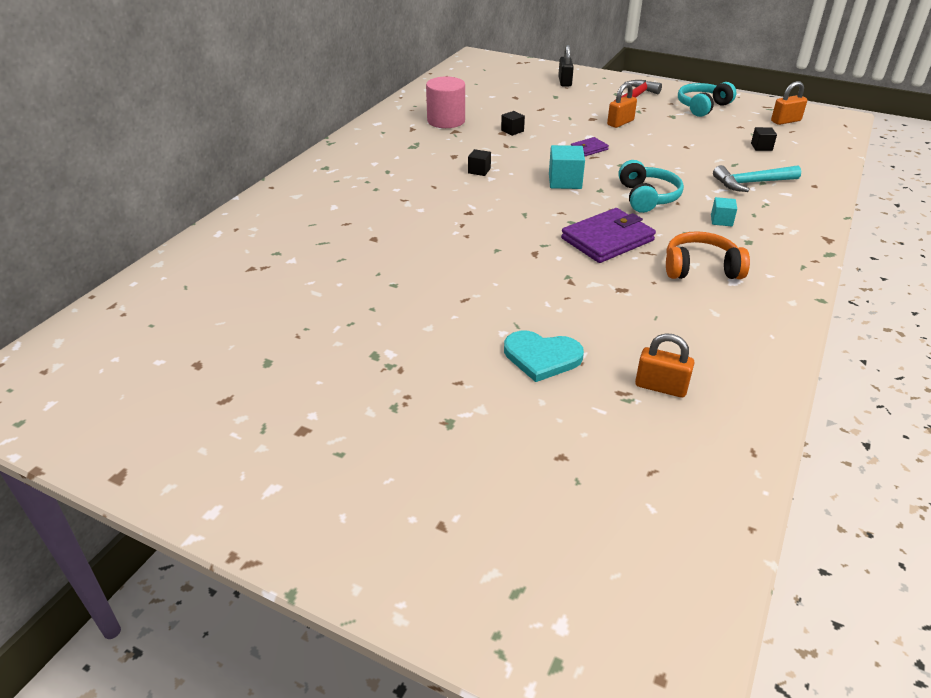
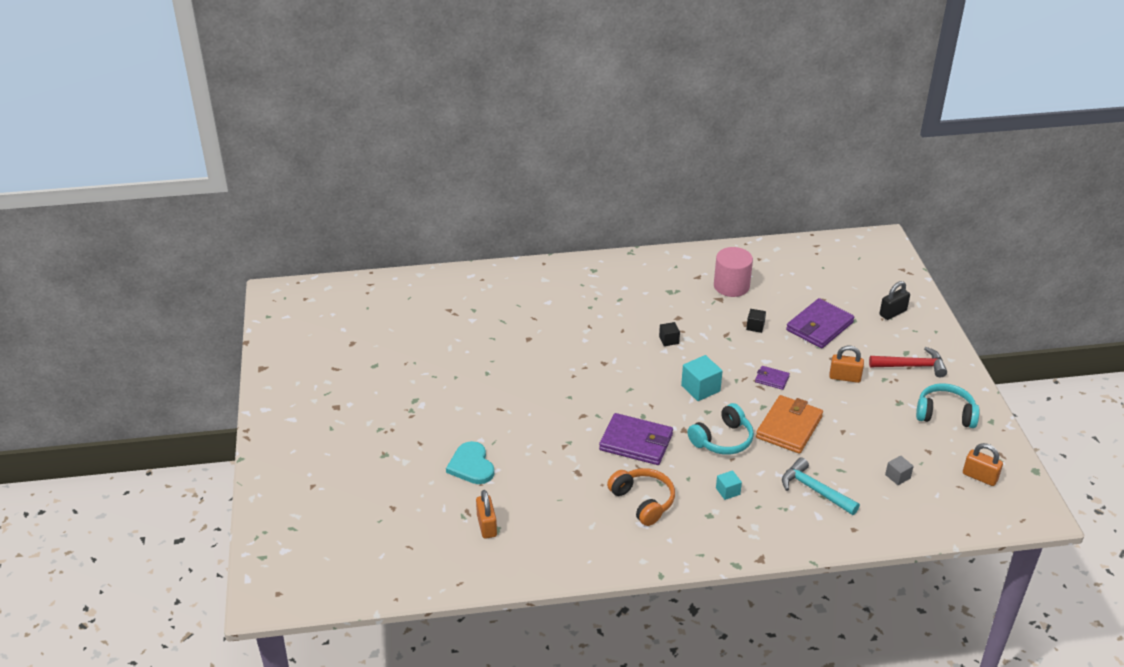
camera: 55 degrees right, 0 degrees up
black cube [751,127,777,151] -> grey cube [885,456,914,485]
none -> orange wallet [756,395,823,454]
none -> purple wallet [786,298,854,348]

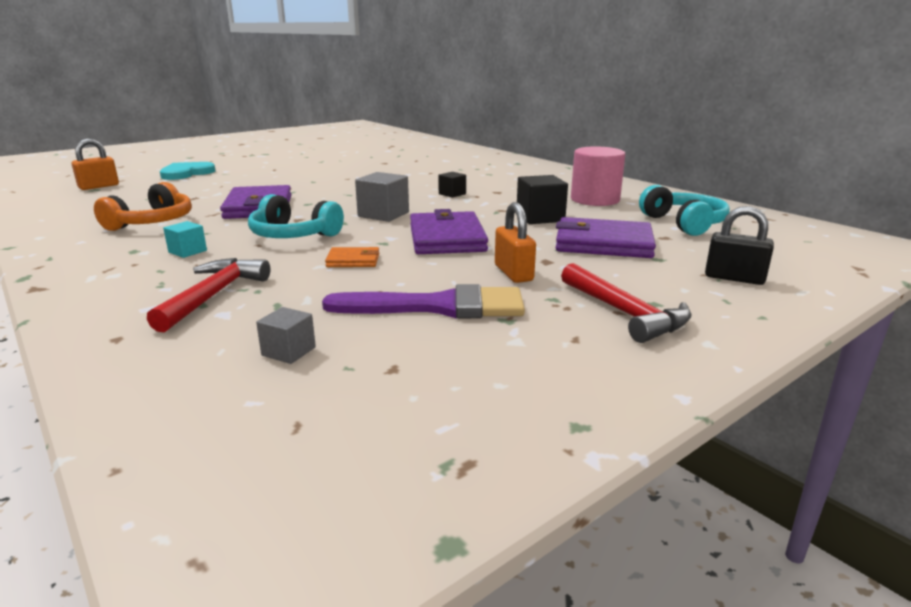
camera: 60 degrees right, 15 degrees down
turquoise cube [681,355,722,401] -> grey cube [355,172,409,222]
black cube [746,309,766,333] -> black cube [517,175,568,224], size x1.70
purple wallet [755,366,790,390] -> purple wallet [410,209,488,254], size x2.02
orange wallet [756,395,823,454] -> orange wallet [325,247,379,267], size x0.49
turquoise hammer [782,457,860,515] -> red hammer [147,258,270,332]
turquoise headphones [916,383,980,428] -> turquoise headphones moved to [639,185,730,236]
orange padlock [963,443,1003,486] -> none
none -> purple brush [322,284,525,319]

